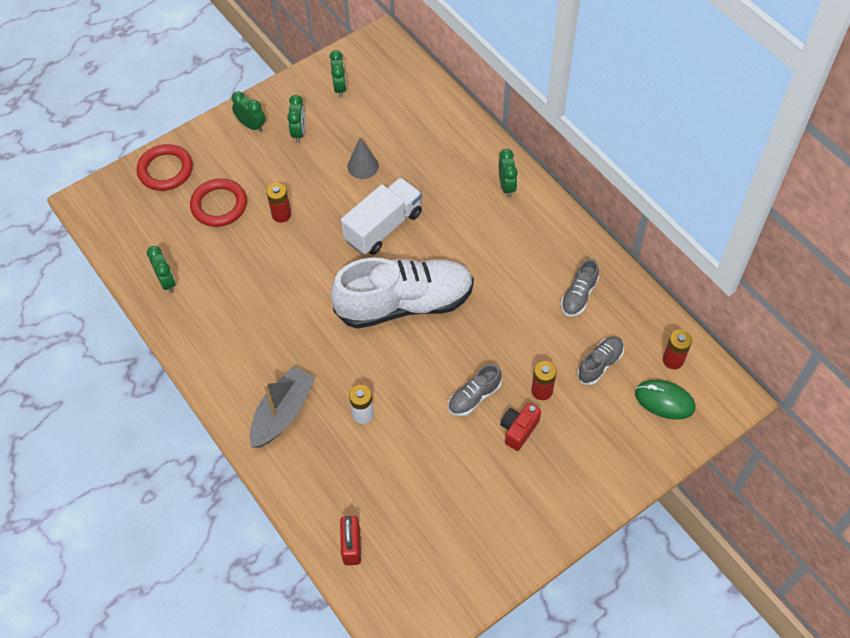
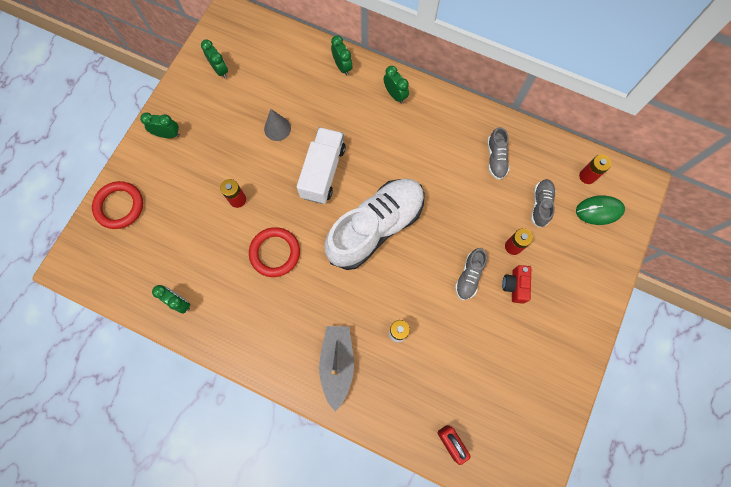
camera: 30 degrees left, 15 degrees up
red ring [190,178,247,227] -> red ring moved to [249,227,300,277]
green clock [287,95,306,143] -> green clock moved to [331,35,352,76]

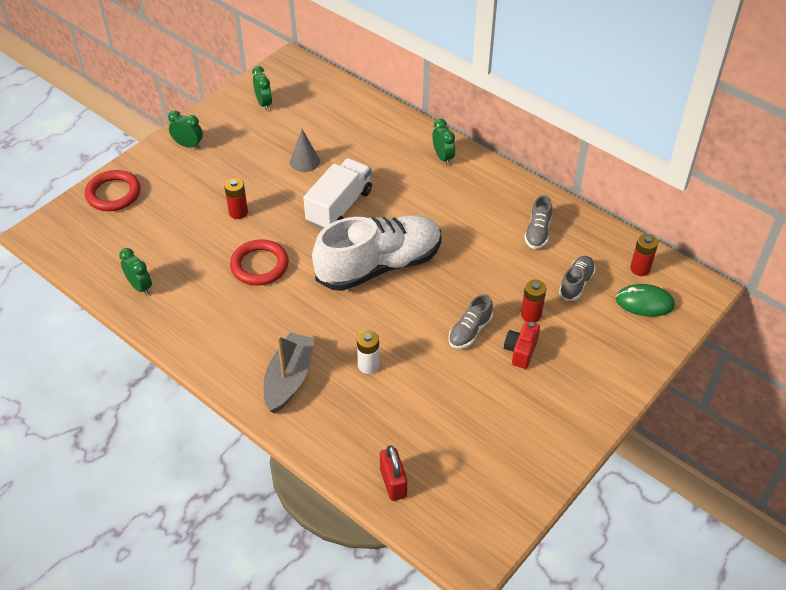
camera: 15 degrees right, 25 degrees down
green clock [331,35,352,76] -> none

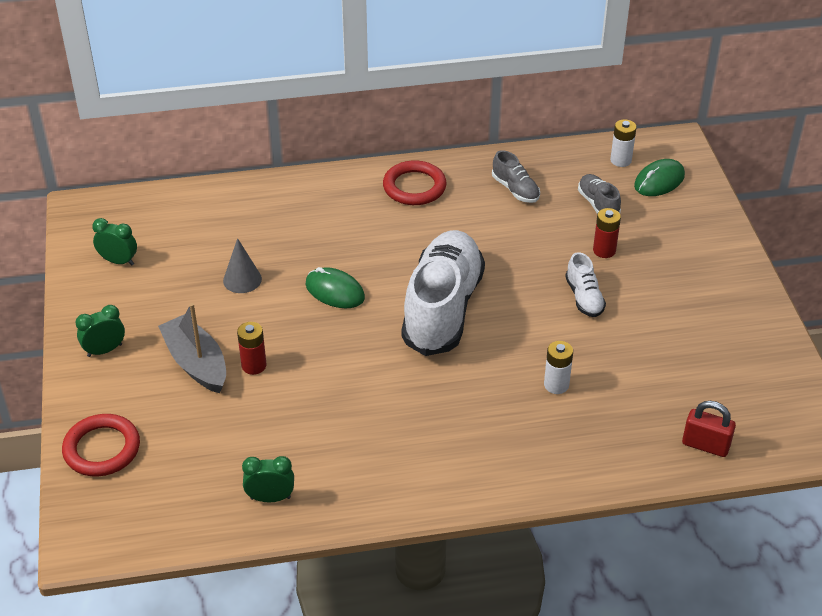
camera: 50 degrees left, 5 degrees down
red ring [230,239,289,286] -> red ring moved to [383,160,446,205]
grey boat [264,333,315,414] -> grey boat moved to [158,303,226,393]
white truck [303,158,372,229] -> green mouse [306,267,365,308]
green clock [432,119,455,165] -> none
grey shoe [448,294,493,349] -> white shoe [565,252,606,317]
red camera [504,321,540,369] -> none
red battery [630,234,658,276] -> white battery [610,119,637,167]

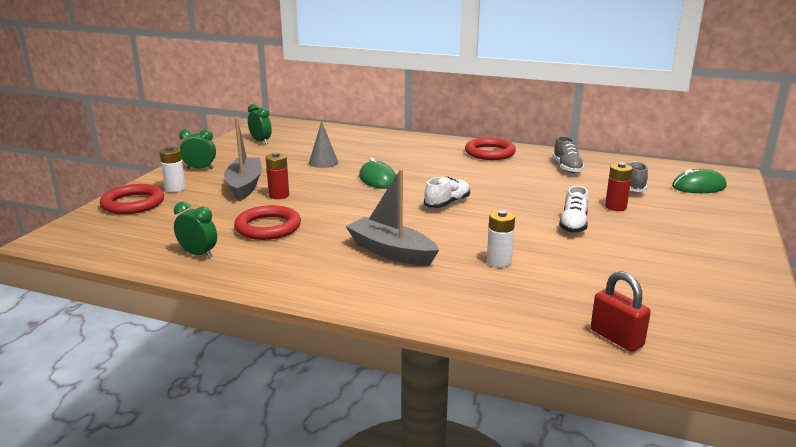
camera: 30 degrees right, 20 degrees down
white shoe [402,230,485,356] -> white shoe [424,177,470,208], size x0.43
white battery [610,119,637,167] -> white battery moved to [160,146,186,192]
none -> red ring [234,205,301,240]
none -> grey boat [346,169,439,266]

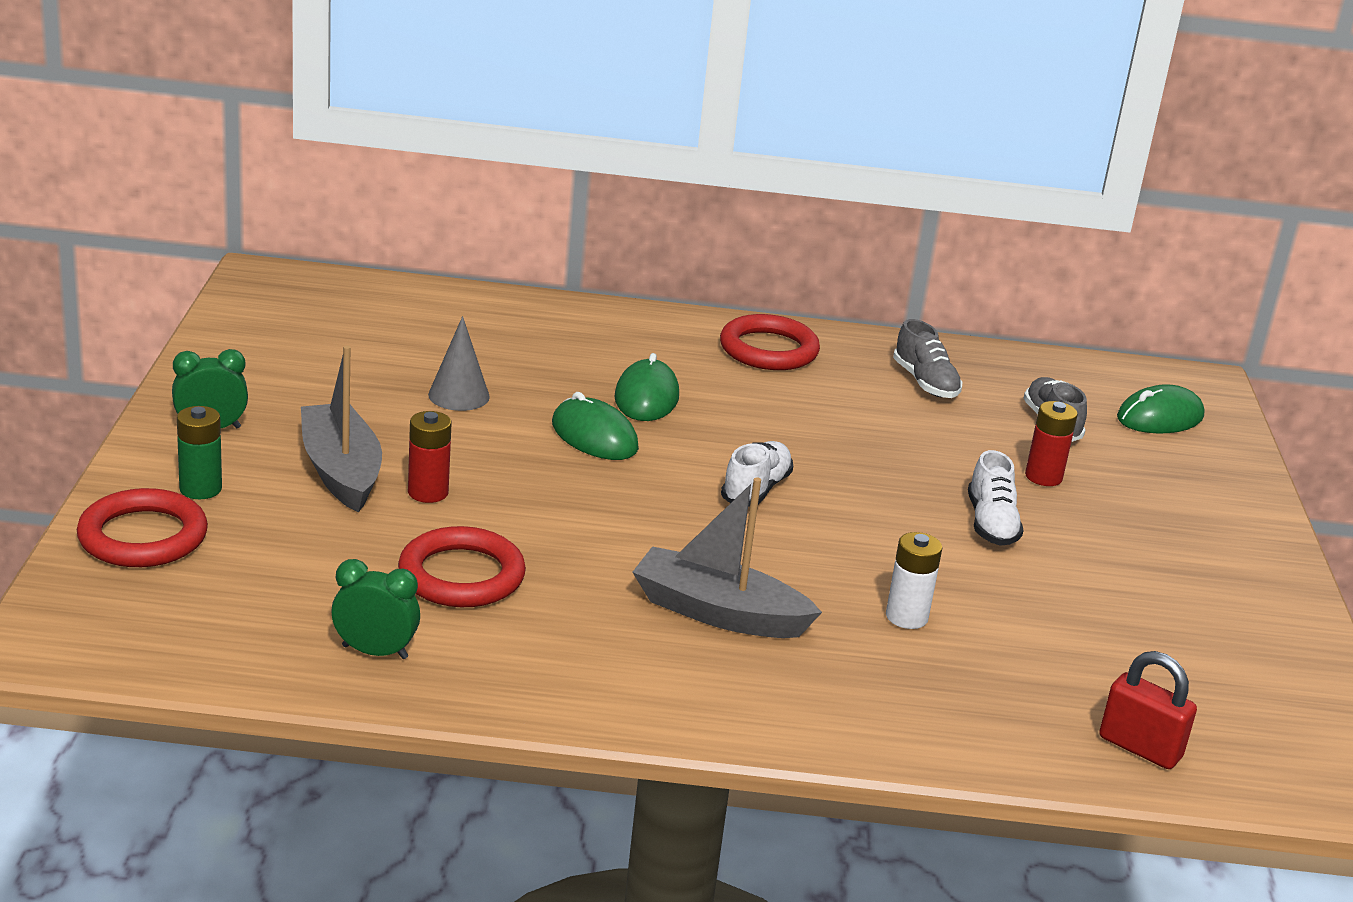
camera: 20 degrees left, 5 degrees up
white battery [160,146,186,192] -> green battery [177,406,222,499]
green clock [248,104,272,144] -> none
none -> green mouse [614,353,679,421]

